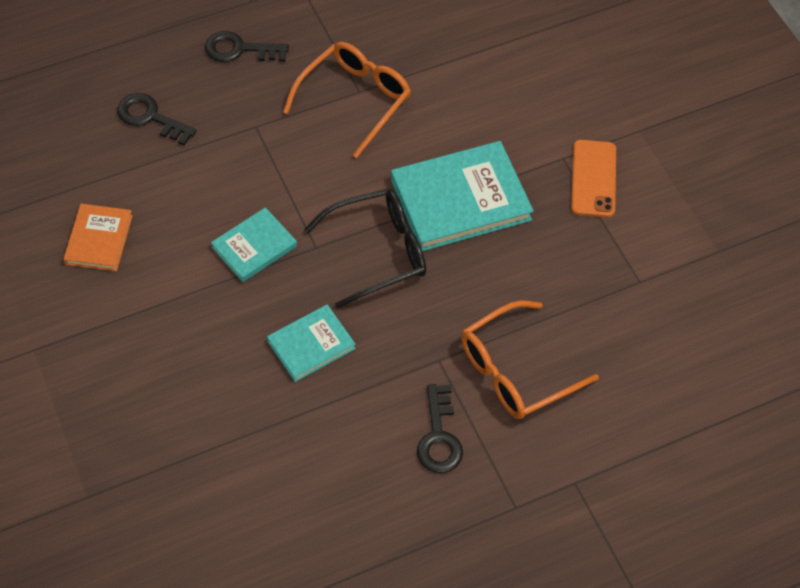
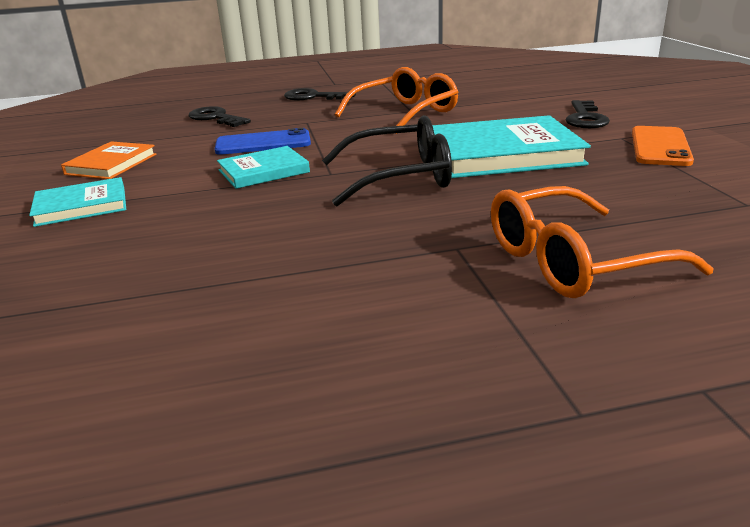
camera: 15 degrees right, 30 degrees down
turquoise book [267,304,356,382] -> turquoise book moved to [29,177,126,227]
black key [417,384,463,473] -> black key moved to [565,100,610,128]
none -> blue phone [215,128,311,155]

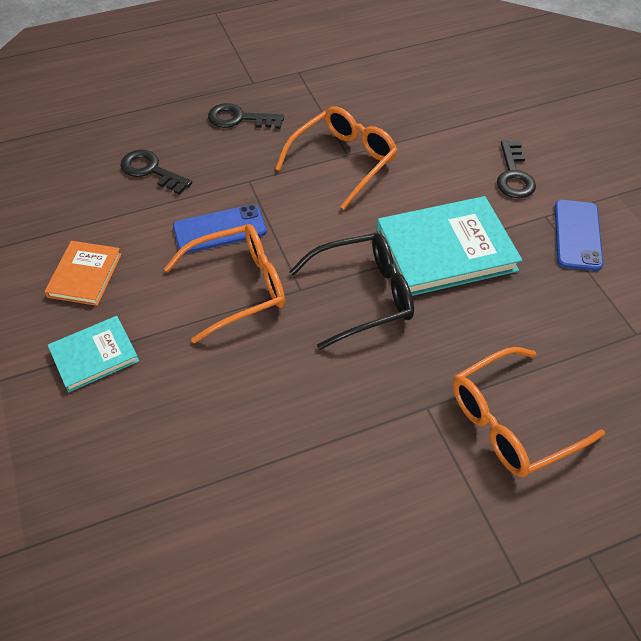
camera: 10 degrees left, 25 degrees up
turquoise book [217,146,310,189] -> orange glasses [164,224,285,343]
orange phone [632,126,694,166] -> blue phone [555,200,603,271]

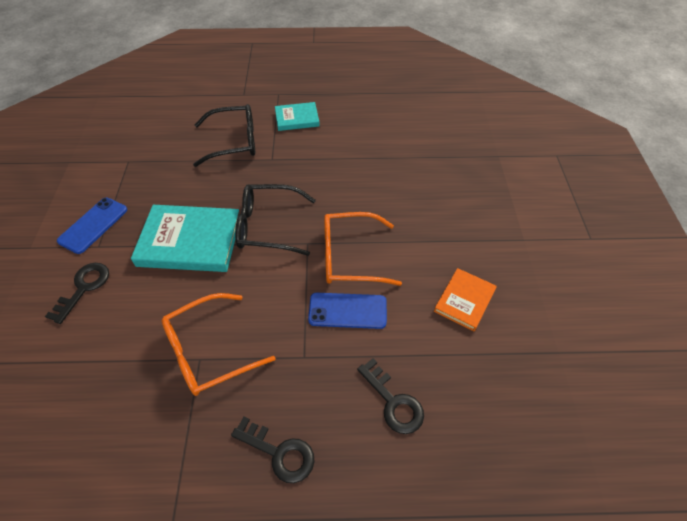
camera: 160 degrees left, 0 degrees up
turquoise book [48,316,139,392] -> turquoise book moved to [275,102,320,131]
orange glasses [453,347,605,477] -> black glasses [193,104,255,167]

